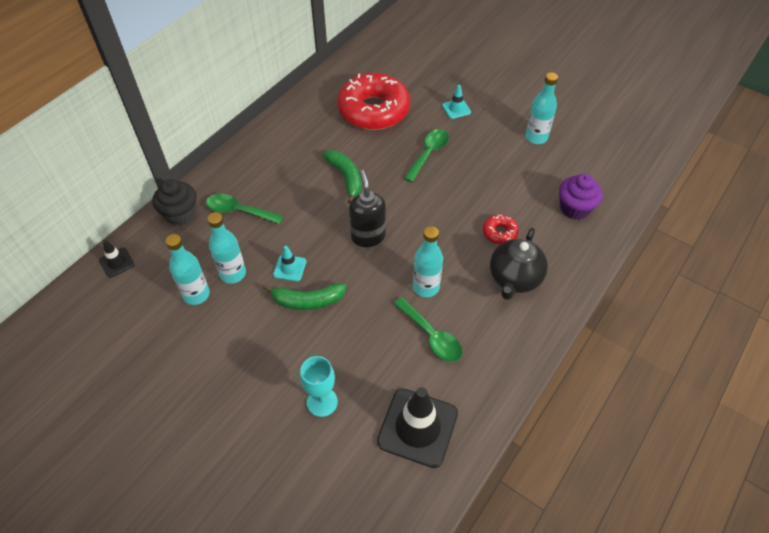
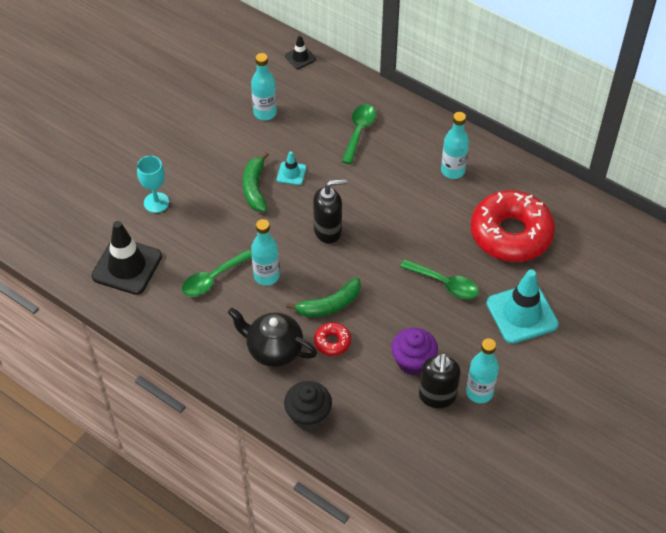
camera: 90 degrees right, 0 degrees up
black cupcake [152,179,197,225] -> black cupcake moved to [284,381,332,430]
turquoise bottle [207,212,246,284] -> turquoise bottle moved to [441,112,469,179]
green banana [322,150,362,204] -> green banana moved to [286,278,361,317]
turquoise traffic cone [442,85,471,119] -> turquoise traffic cone [486,269,559,344], size x2.05
purple cupcake [559,174,602,220] -> purple cupcake moved to [391,328,438,375]
none -> black soap dispenser [419,352,461,408]

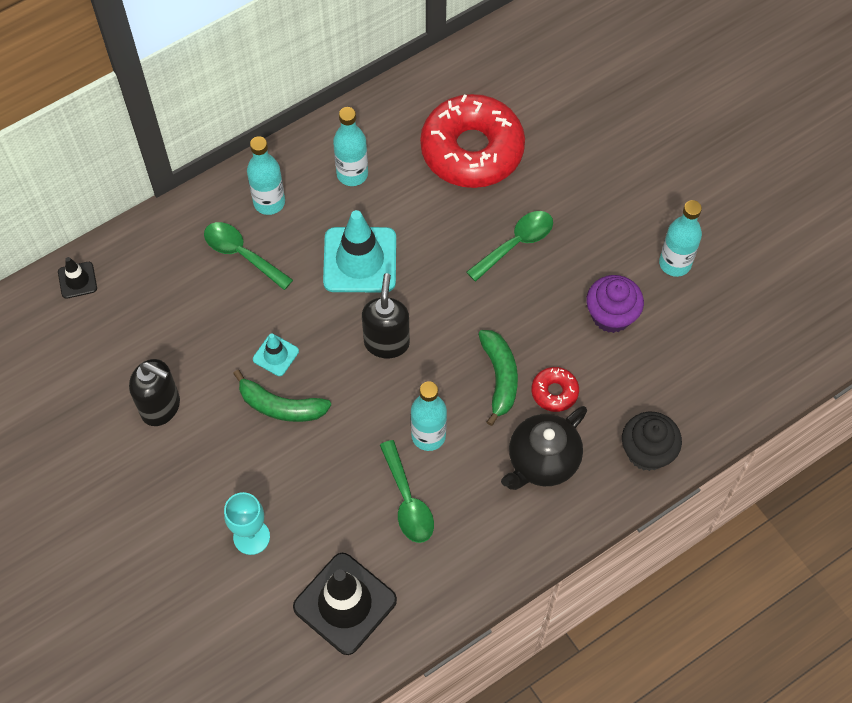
camera: 70 degrees left, 10 degrees up
turquoise bottle [251,53,277,120] -> turquoise bottle moved to [247,136,285,215]
black soap dispenser [419,352,461,408] -> black soap dispenser moved to [129,359,180,426]
turquoise traffic cone [486,269,559,344] -> turquoise traffic cone moved to [323,210,396,292]

